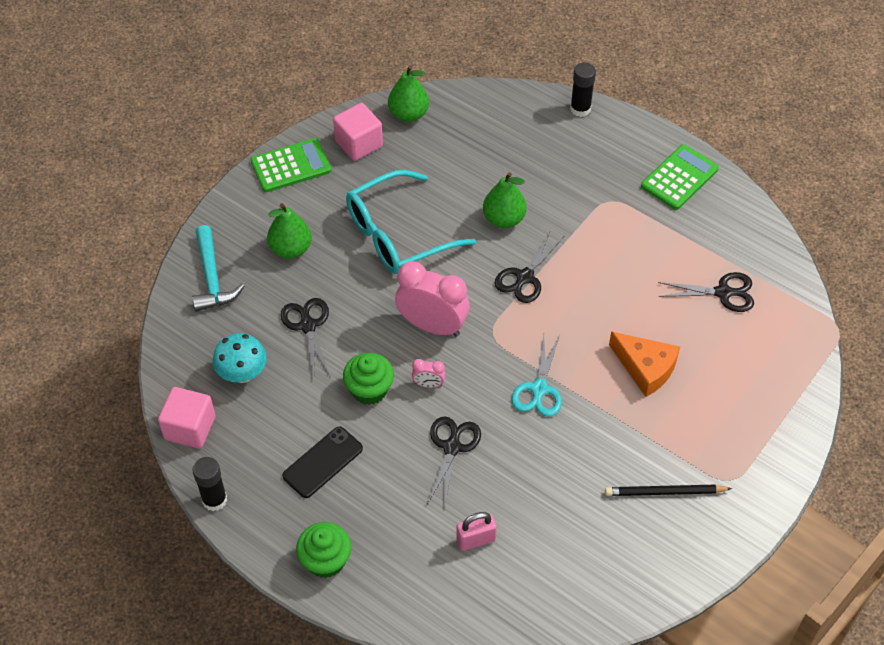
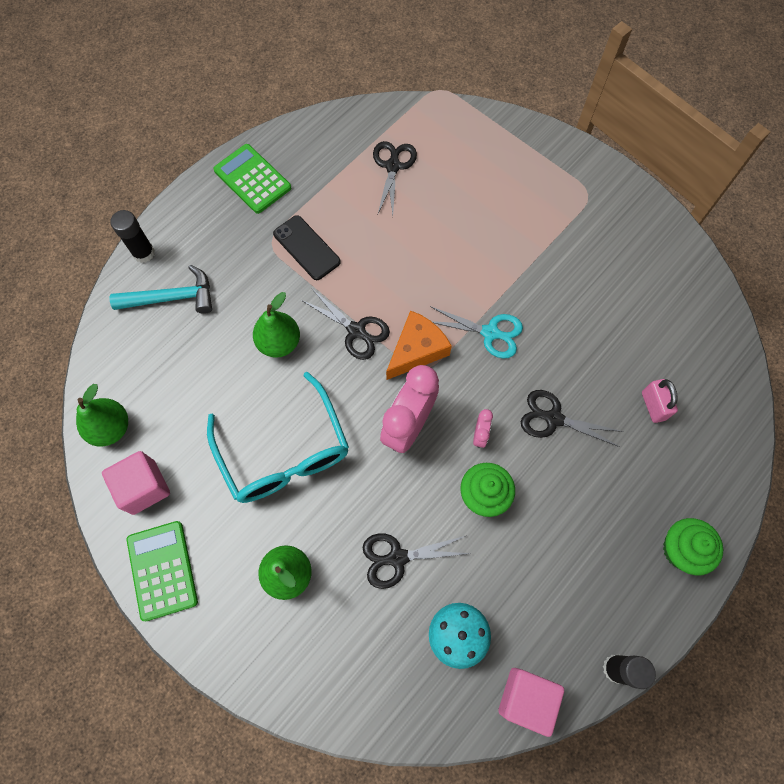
camera: 85 degrees left, 15 degrees up
turquoise hammer [192,225,244,312] -> turquoise hammer moved to [110,265,212,314]
black phone [282,427,363,498] -> black phone moved to [273,215,341,280]
black pencil [605,485,732,496] -> none
orange cheese [609,332,680,397] -> orange cheese moved to [386,310,452,380]

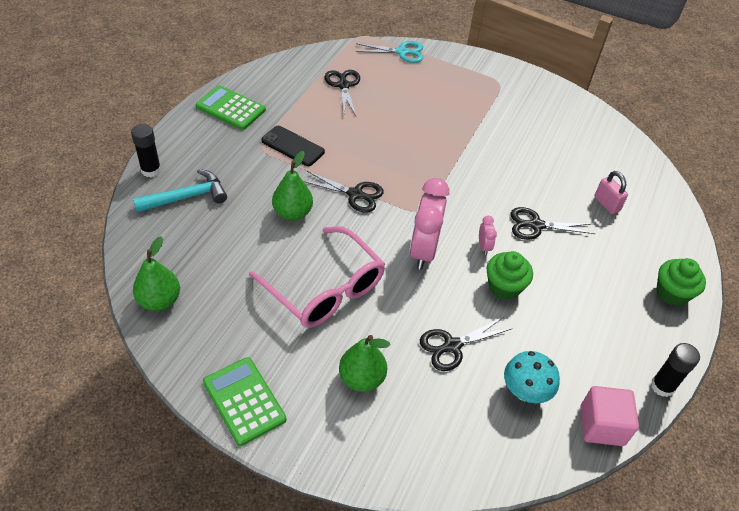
camera: 20 degrees left, 20 degrees down
pink cube [102,451,170,515] -> none
turquoise glasses [207,372,349,503] -> pink glasses [249,226,385,328]
orange cheese [386,310,452,380] -> none
turquoise scissors [430,306,523,359] -> turquoise scissors moved to [355,41,423,63]

